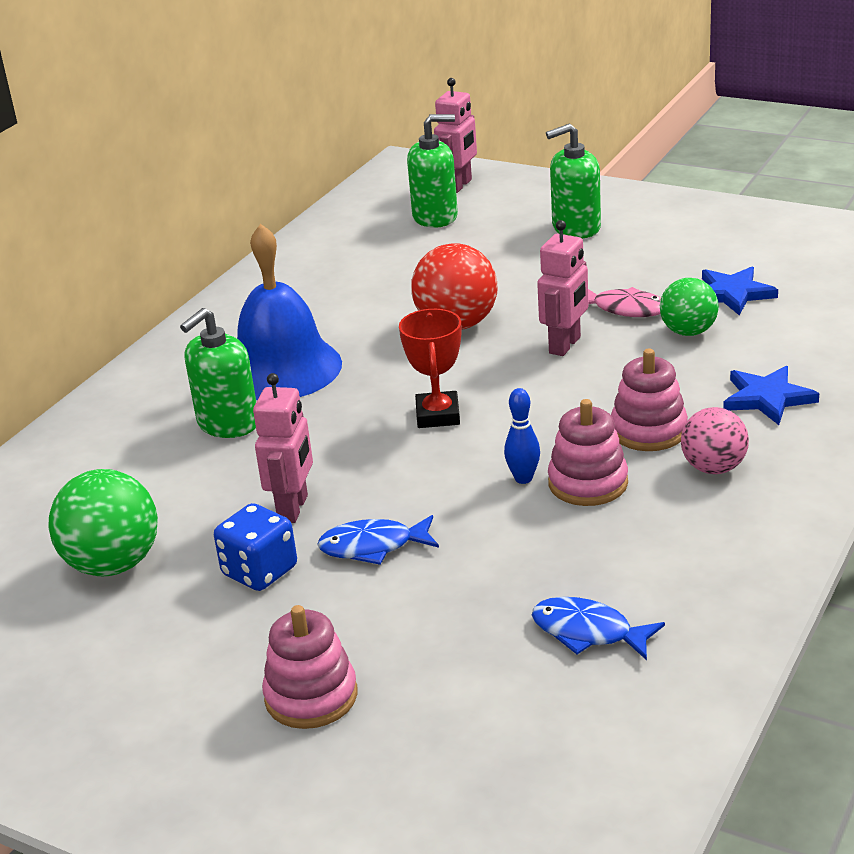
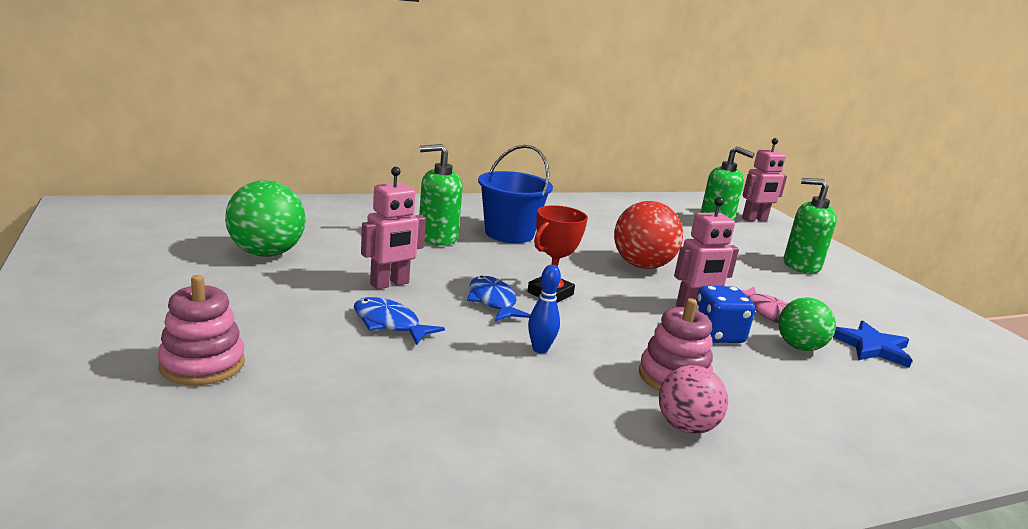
camera: 35 degrees right, 10 degrees down
blue dice [214,503,297,591] -> blue dice moved to [696,286,755,343]
blue bell [237,224,342,400] -> blue bucket [478,145,553,243]
blue fish [532,597,665,660] -> blue fish moved to [467,276,531,321]
pink stacking toy [548,399,628,506] -> none
blue star [723,366,819,425] -> none

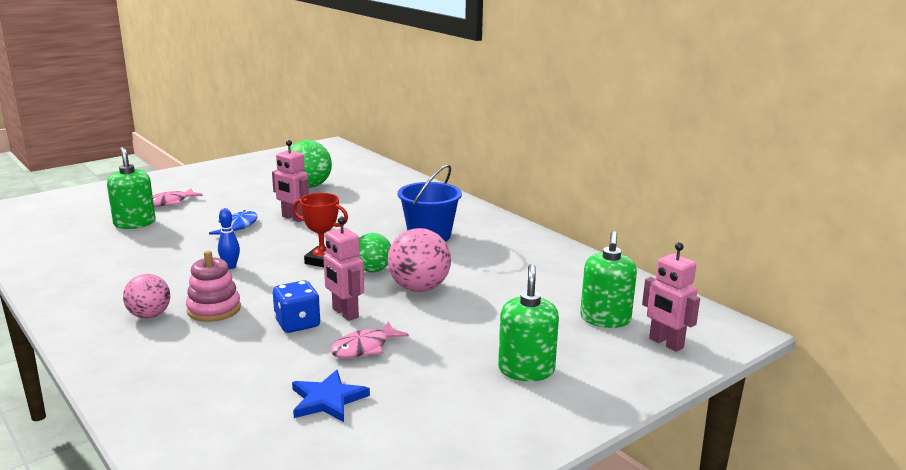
camera: 75 degrees right, 0 degrees up
pink stacking toy [158,275,245,386] -> pink fish [153,188,203,207]
green soap dispenser [419,144,463,246] -> green soap dispenser moved to [107,147,156,229]
blue fish [467,276,531,321] -> none
red ball [614,201,683,269] -> pink ball [388,228,451,292]
green ball [779,297,836,351] -> green ball moved to [358,233,391,272]

